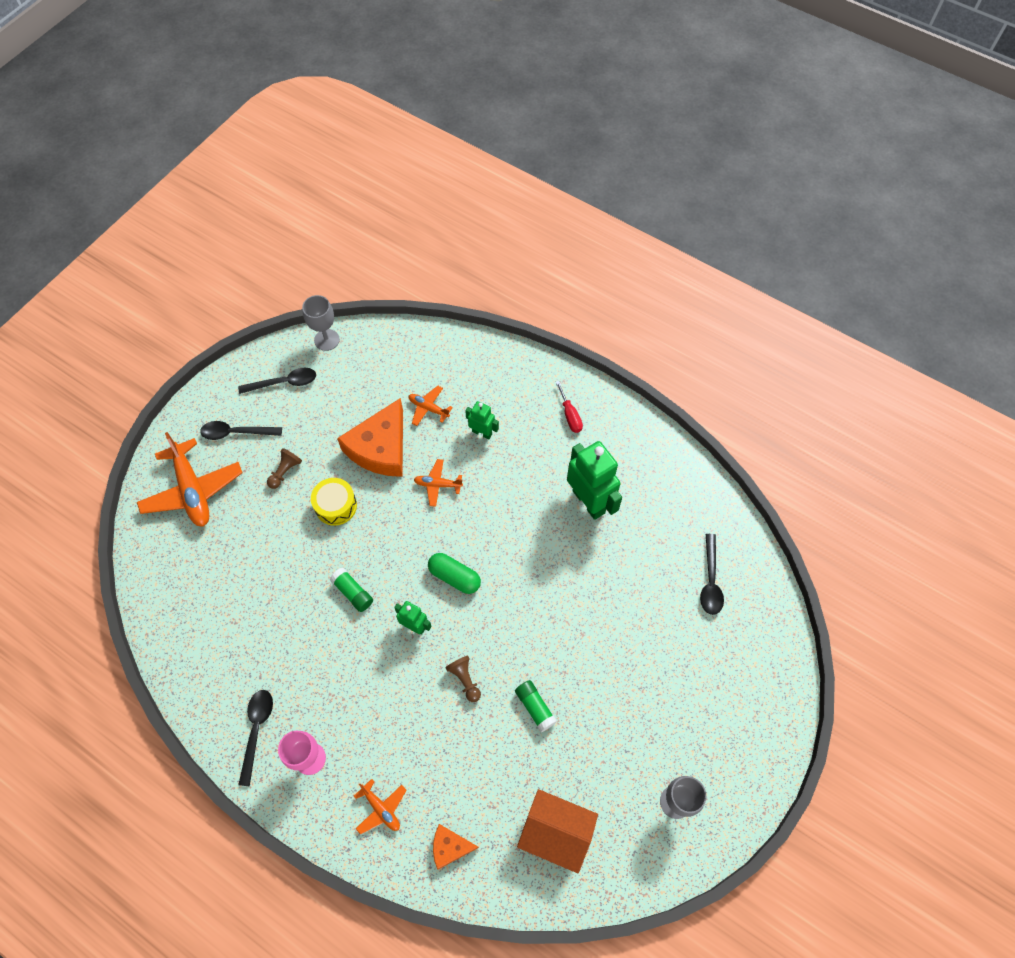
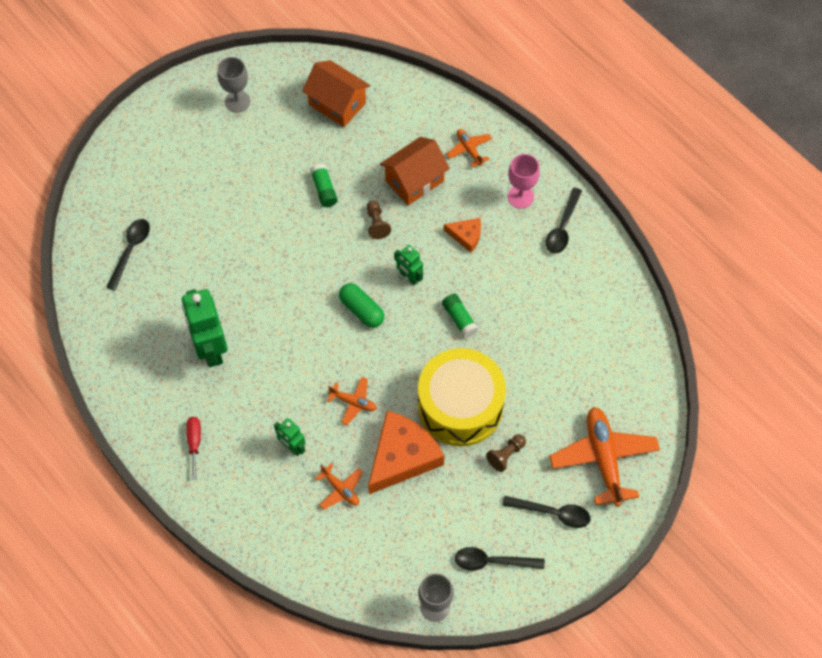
camera: 165 degrees left, 0 degrees up
yellow drum [311,478,357,526] -> yellow drum [418,348,506,446], size x1.99
orange cheese [433,824,479,869] -> orange cheese moved to [444,218,481,253]
none -> orange house [380,137,450,206]

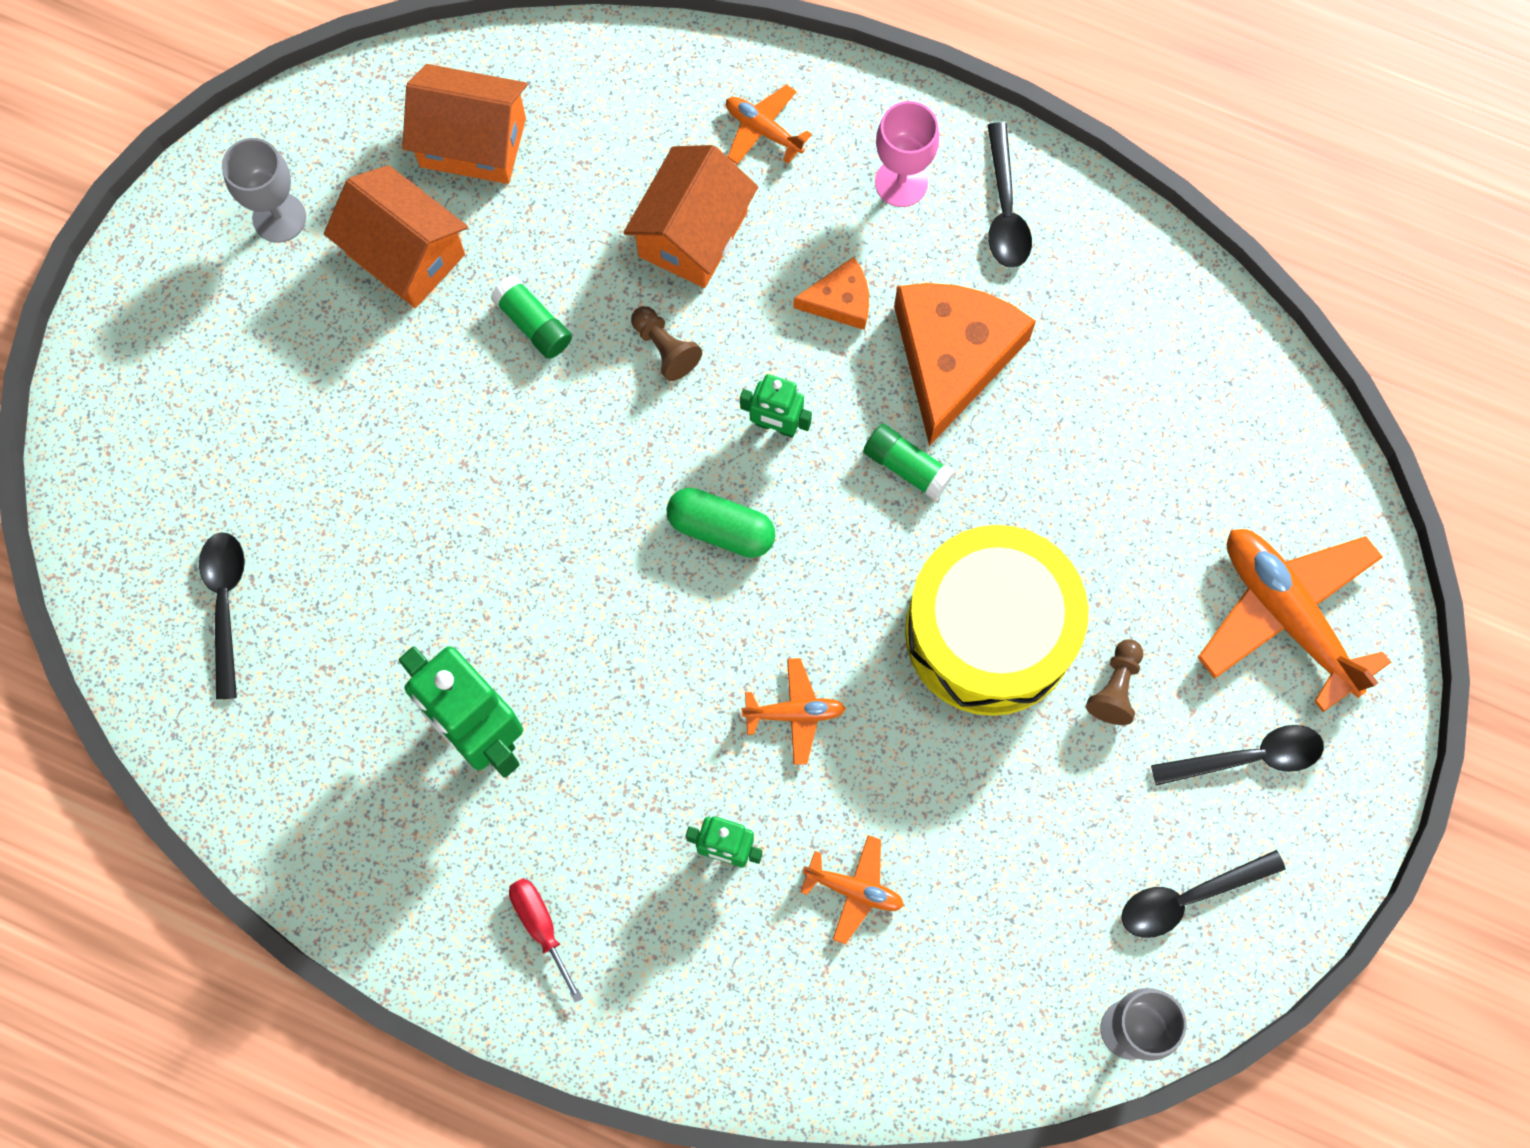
camera: 25 degrees left, 10 degrees up
orange cheese [368,411,444,494] -> orange cheese moved to [894,283,1036,446]
none -> orange house [324,165,468,308]

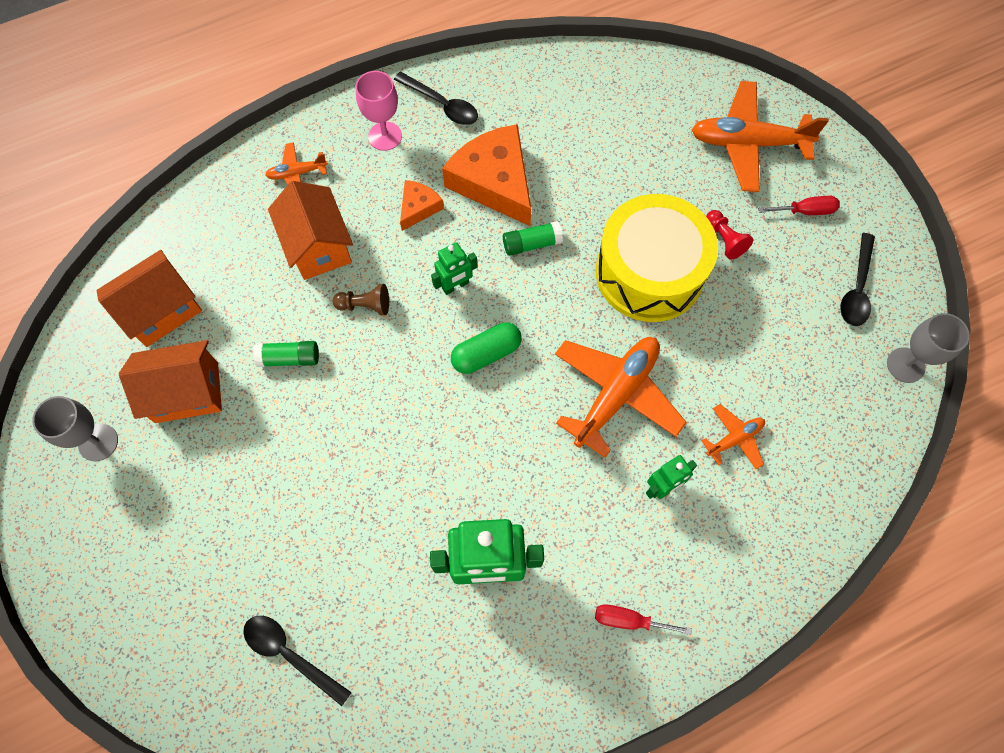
camera: 50 degrees left, 5 degrees down
orange plane [742,658,845,765] -> orange plane [555,337,687,458], size x2.01
brown pawn [1086,639,1143,725] -> red pawn [706,210,753,260]
black spoon [1151,725,1324,786] -> red screwdriver [758,196,840,215]

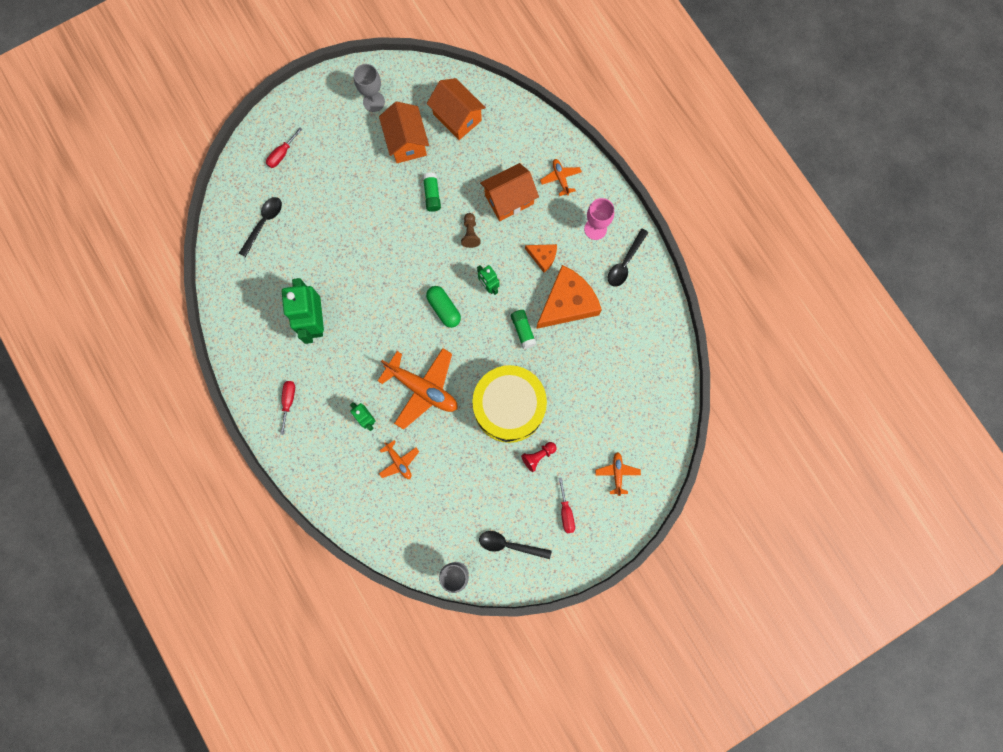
camera: 85 degrees right, 10 degrees up
orange plane [691,81,829,192] -> orange plane [595,452,641,496], size x0.50
none -> red screwdriver [266,127,302,168]

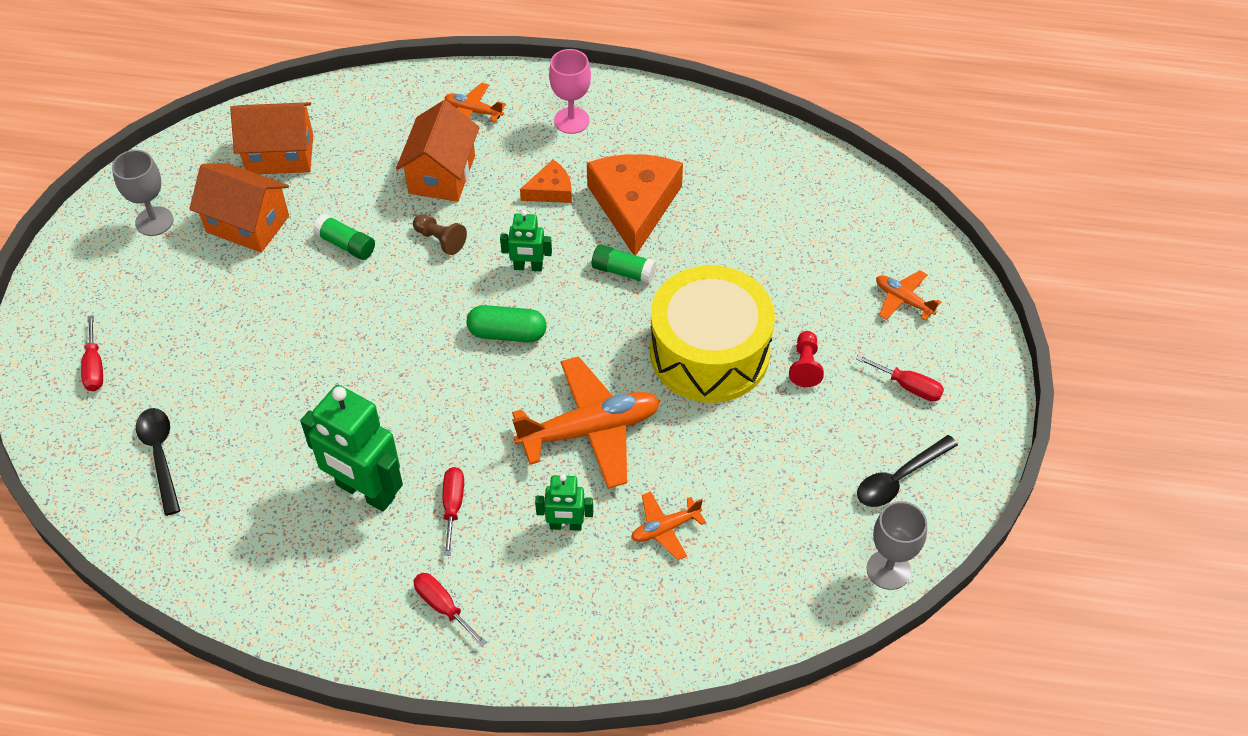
camera: 50 degrees left, 25 degrees down
orange plane [379,440,419,479] -> orange plane turned 150 degrees clockwise [631,491,706,560]
black spoon [608,228,649,287] -> none
none -> red screwdriver [443,467,464,556]

